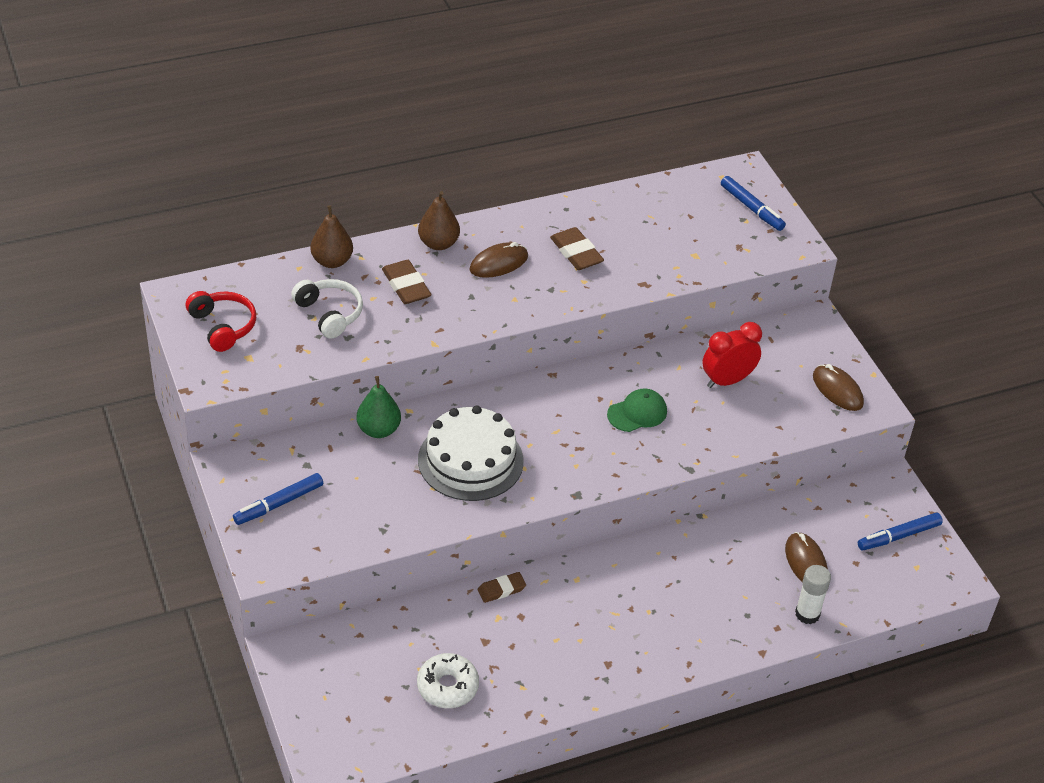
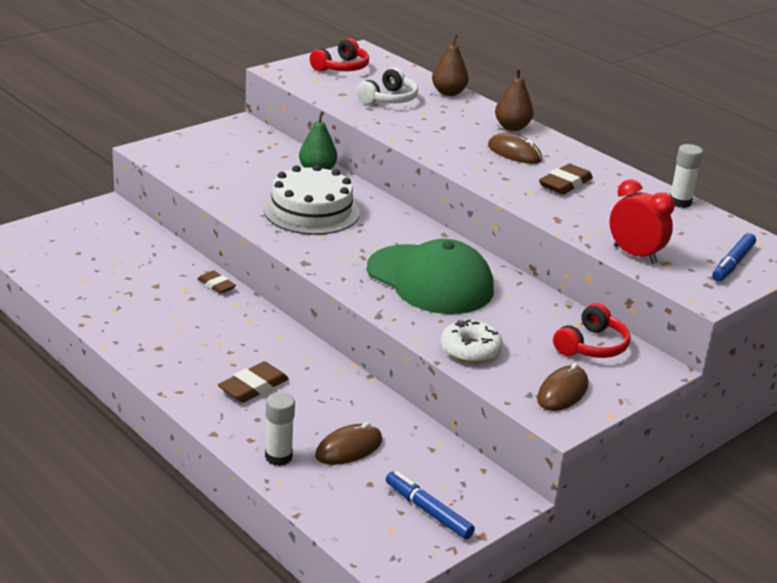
camera: 70 degrees right, 15 degrees down
blue marker [233,473,323,525] -> none
brown eraser [382,260,431,304] -> brown eraser moved to [218,361,289,403]
white donut [417,653,479,708] -> white donut moved to [441,320,503,363]
green cap [607,389,667,432] -> green cap [367,239,494,314], size x2.16
red clock [702,322,762,388] -> red clock moved to [610,179,675,264]
none -> red headphones [553,303,630,358]
none -> white glue stick [670,144,703,208]

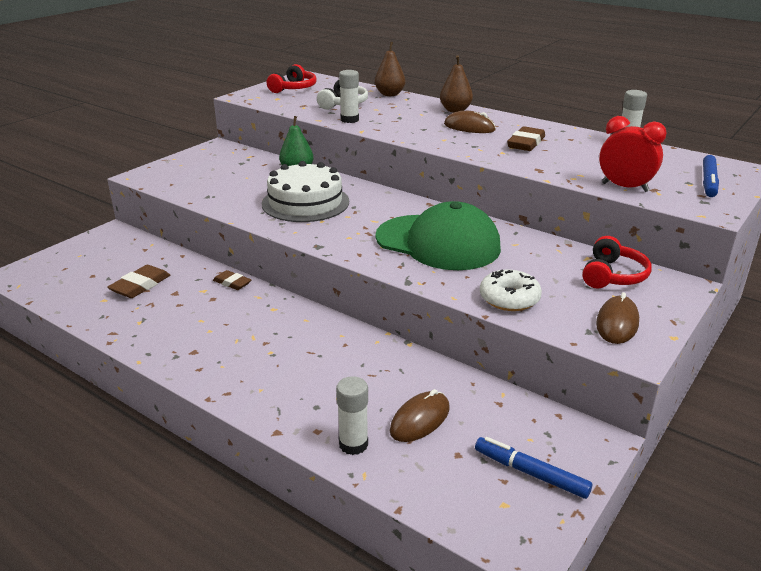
camera: 10 degrees left, 0 degrees up
brown eraser [218,361,289,403] -> brown eraser moved to [107,265,170,298]
none -> white glue stick [339,70,359,123]

